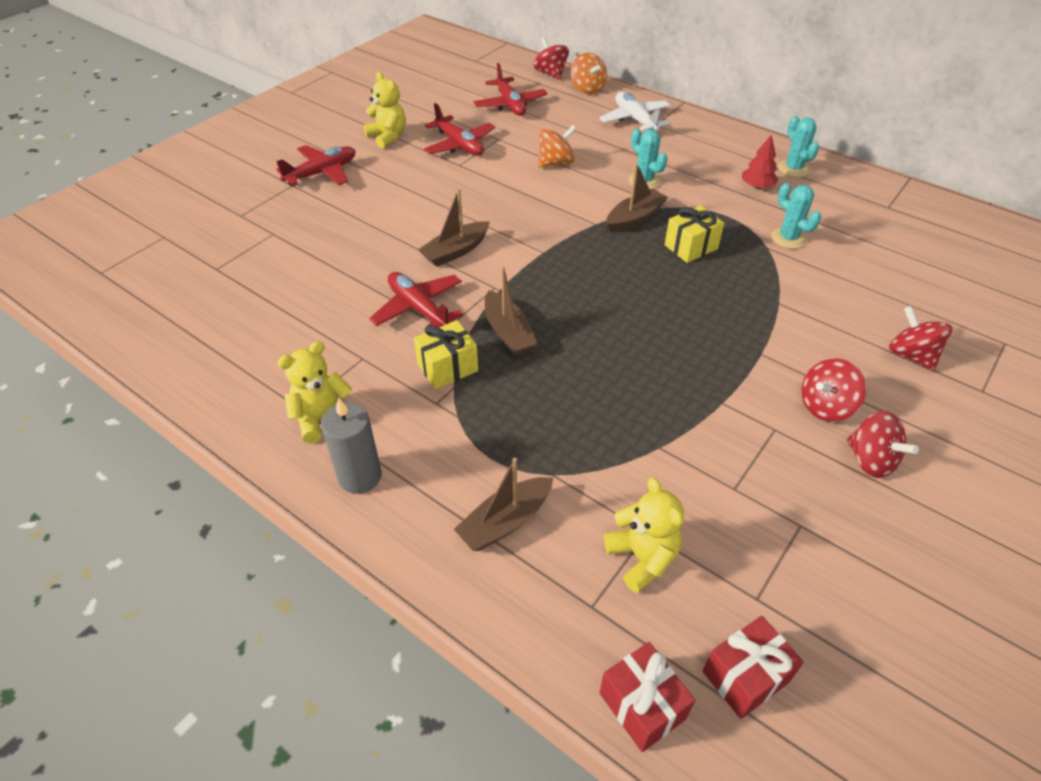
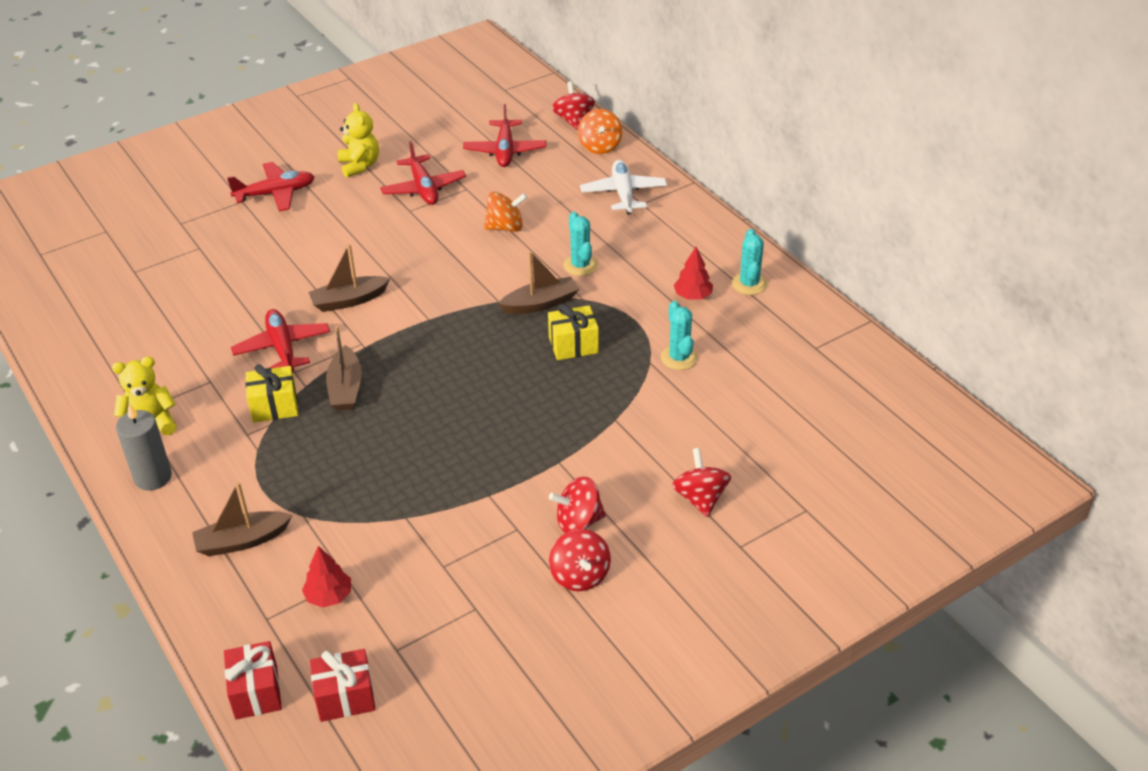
camera: 20 degrees right, 5 degrees down
yellow teddy bear [604,478,684,593] -> red tree [302,546,351,608]

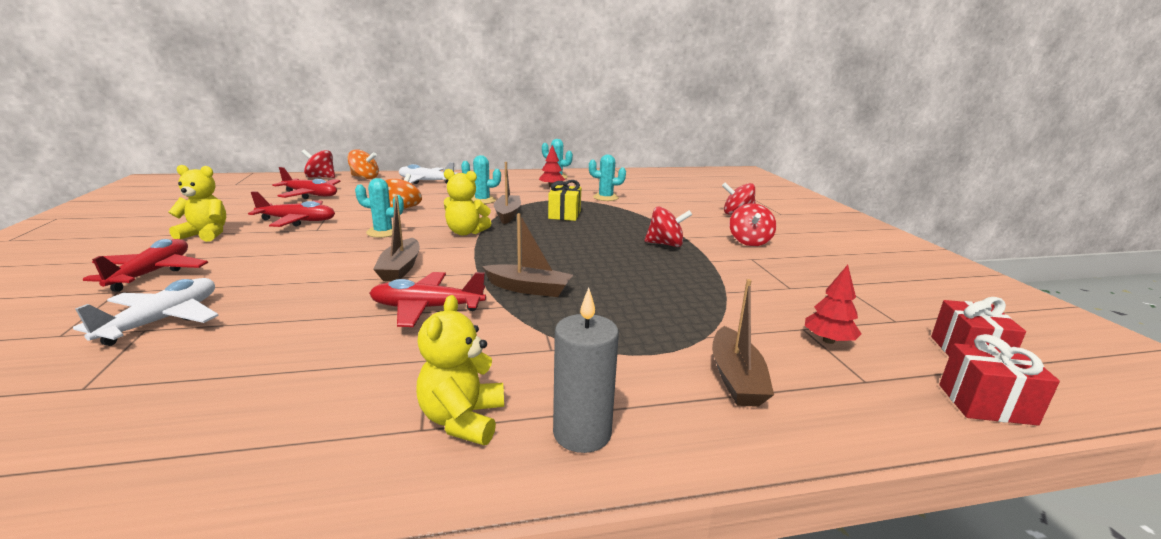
camera: 70 degrees left, 20 degrees down
yellow gift [245,364,298,423] -> none
red spinning top [549,529,611,591] -> red spinning top moved to [645,206,692,247]
none -> white plane [73,278,219,346]
none -> turquoise cactus [355,178,404,238]
none -> yellow teddy bear [444,169,492,235]

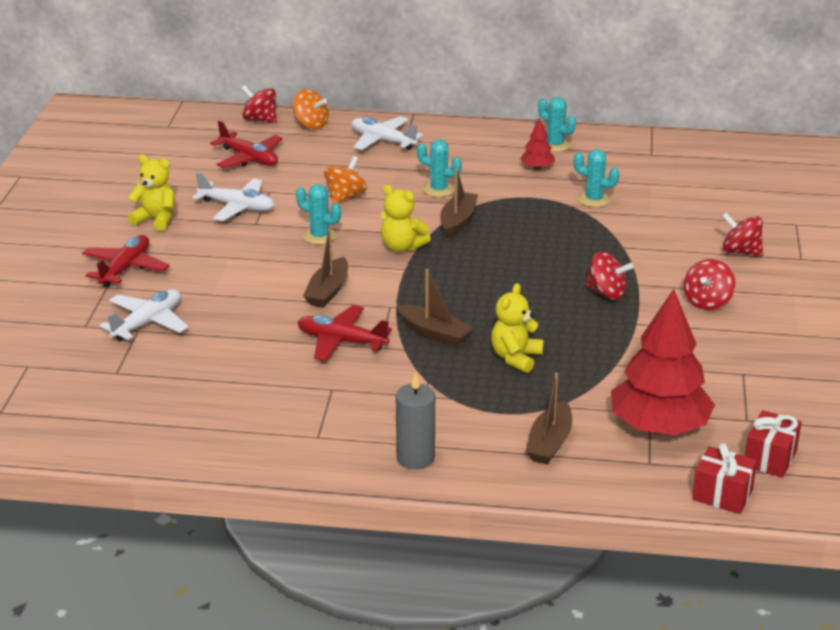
camera: 20 degrees right, 10 degrees up
red plane [248,191,335,227] -> white plane [192,173,274,221]
yellow teddy bear [416,295,504,445] -> yellow teddy bear moved to [491,283,544,373]
yellow gift [548,180,581,221] -> none
red tree [805,265,861,344] -> red tree [611,289,715,435], size x2.28

